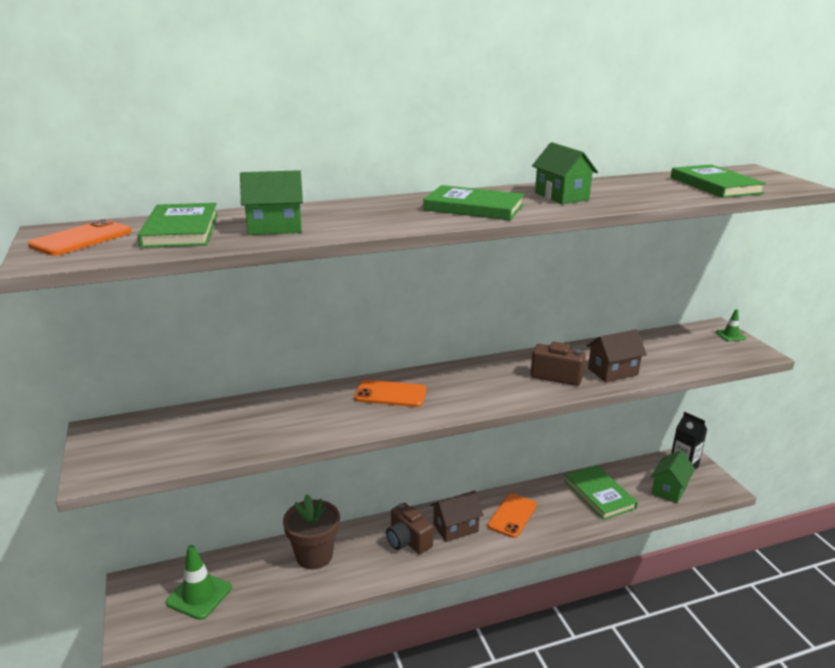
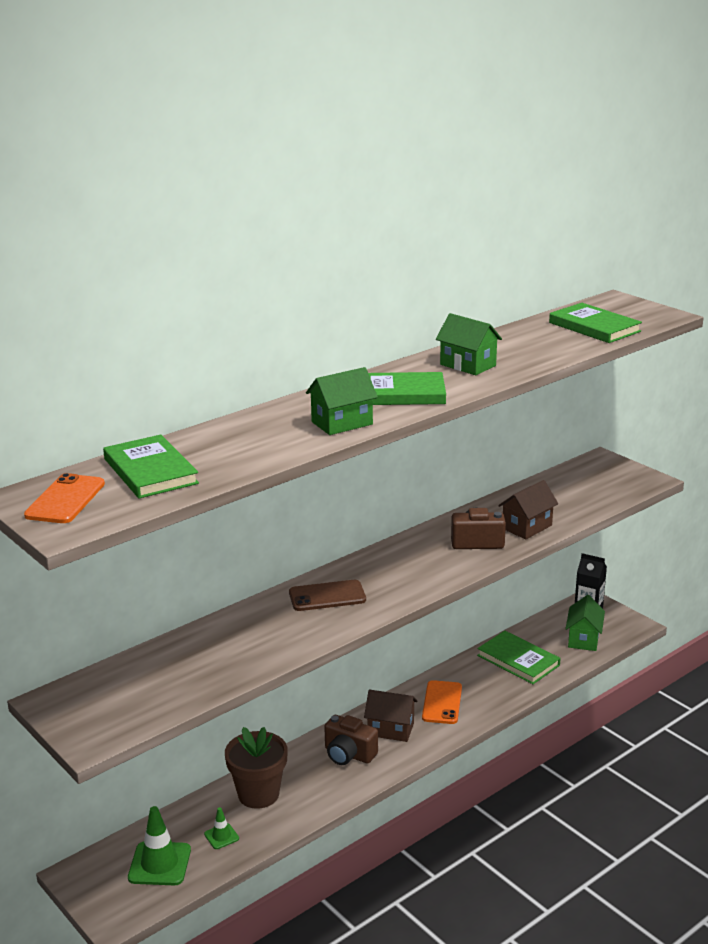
camera: 20 degrees left, 0 degrees up
green house [240,170,303,235] -> green house moved to [306,367,378,435]
orange phone [354,380,427,407] -> brown phone [289,580,366,611]
brown house [430,490,483,542] -> brown house turned 60 degrees clockwise [364,690,417,742]
green traffic cone [716,309,746,341] -> green traffic cone moved to [204,807,239,849]

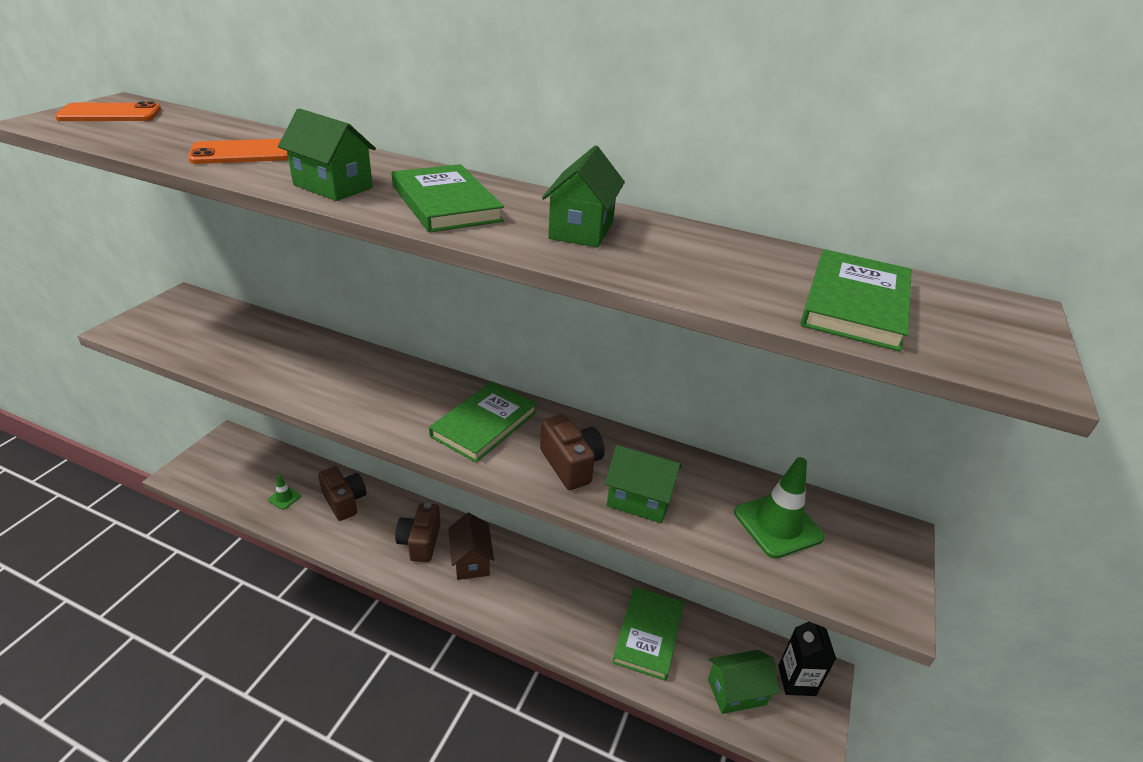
camera: 60 degrees right, 10 degrees up
green book [103,435,199,499] -> green book moved to [429,381,537,463]
green traffic cone [128,806,191,885] -> green traffic cone moved to [734,457,825,559]
brown flower pot [225,727,288,809] -> brown camera [318,466,366,521]
brown phone [289,580,366,611] -> none
orange phone [422,680,462,724] -> orange phone moved to [188,139,288,164]
brown house [498,480,558,539] -> green house [605,445,682,523]

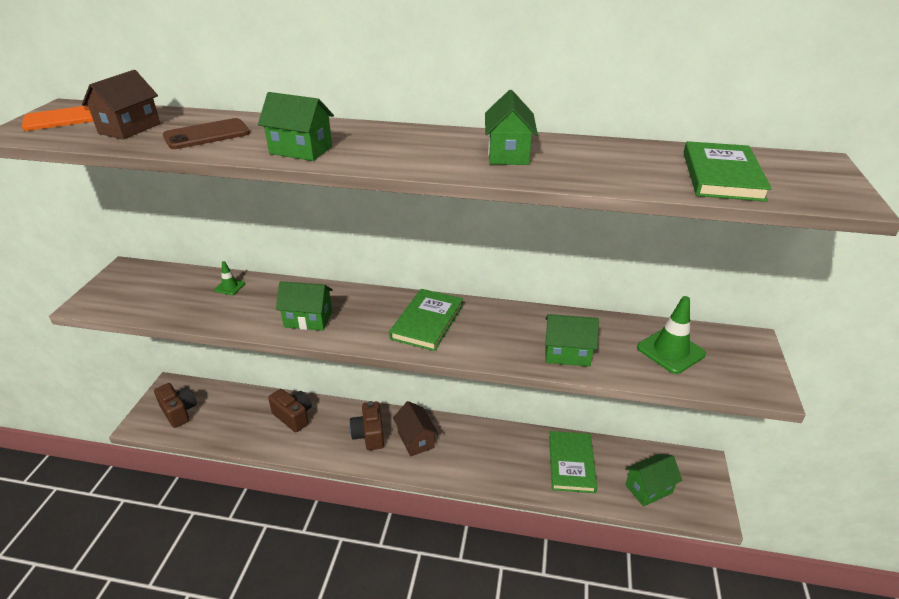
camera: 10 degrees left, 0 degrees up
orange phone [188,139,288,164] -> brown phone [163,118,250,149]
green traffic cone [268,475,301,510] -> green traffic cone moved to [214,261,245,295]
green book [392,164,504,232] -> none
brown camera [540,415,605,490] -> brown camera moved to [154,383,197,428]
black carton [778,622,836,696] -> none
none -> brown house [82,70,160,140]
none -> green house [276,281,333,331]

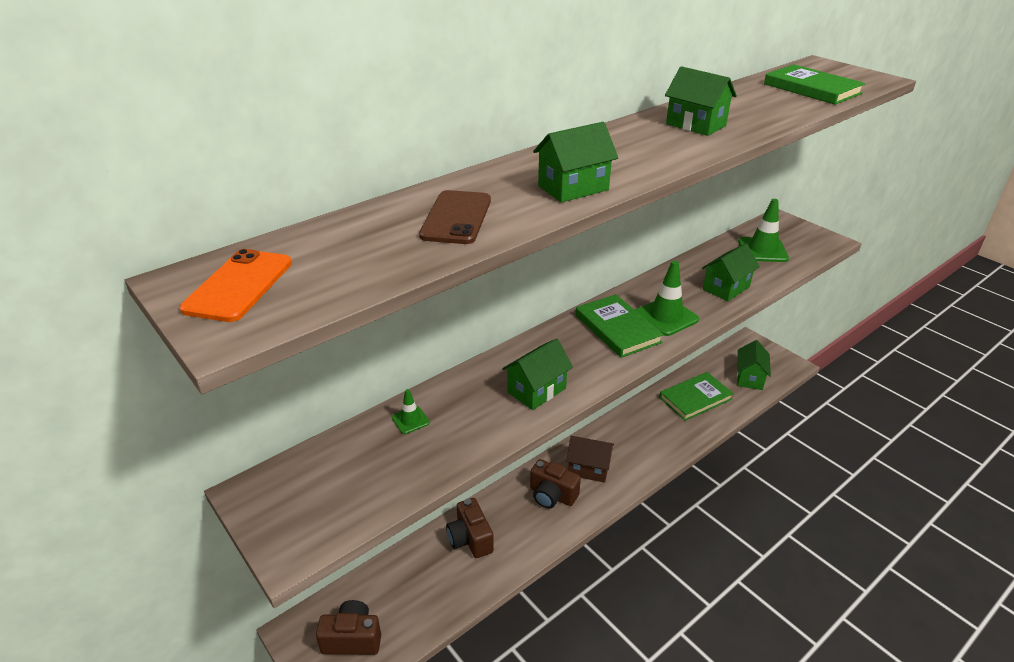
camera: 50 degrees left, 0 degrees up
brown house [82,70,160,140] -> none
brown camera [268,389,312,432] -> brown camera turned 105 degrees counterclockwise [446,498,494,558]
green book [549,431,597,493] -> green book turned 75 degrees counterclockwise [659,372,734,421]
none -> green traffic cone [635,261,699,336]

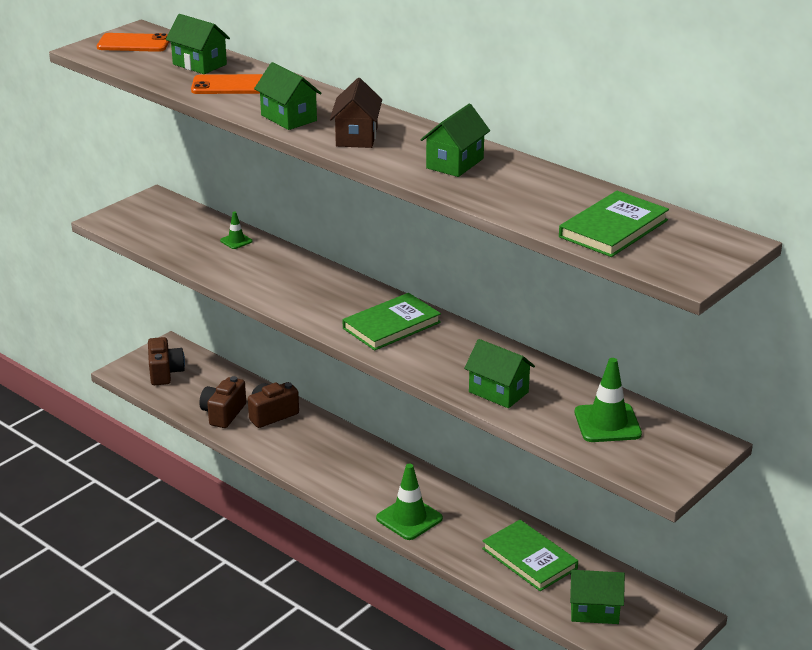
camera: 80 degrees right, 5 degrees down
brown phone [419,190,491,244] -> orange phone [191,74,263,94]
green house [502,338,573,410] -> green house moved to [166,14,230,74]
brown camera [530,459,581,509] -> brown camera moved to [199,376,246,428]
brown house [566,436,614,483] -> brown house moved to [330,78,382,148]
green traffic cone [635,261,699,336] -> green traffic cone moved to [376,464,443,540]

